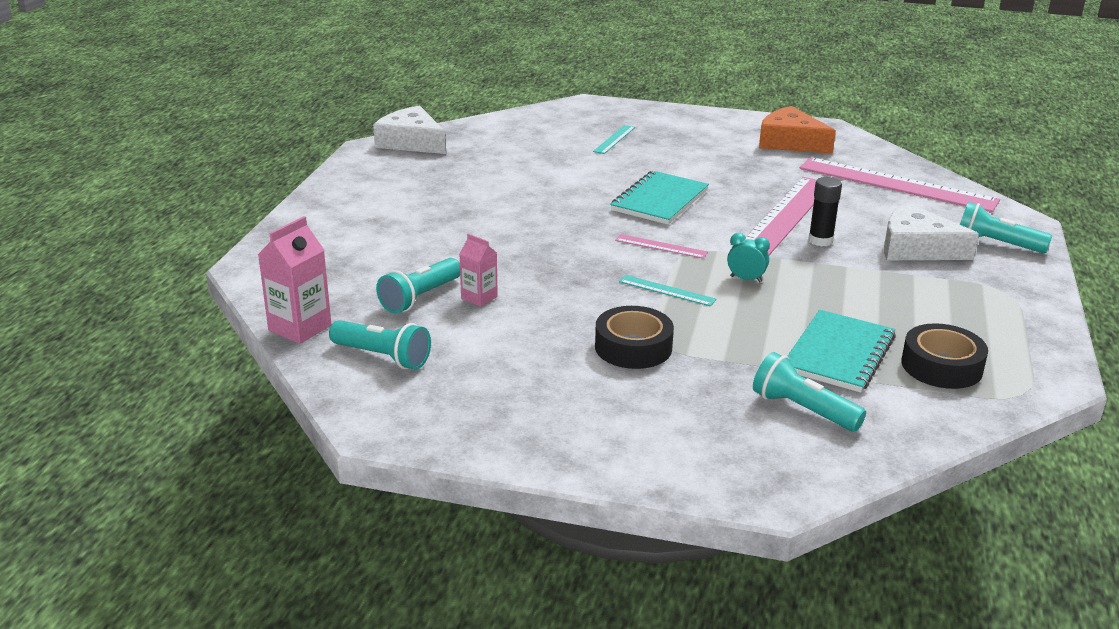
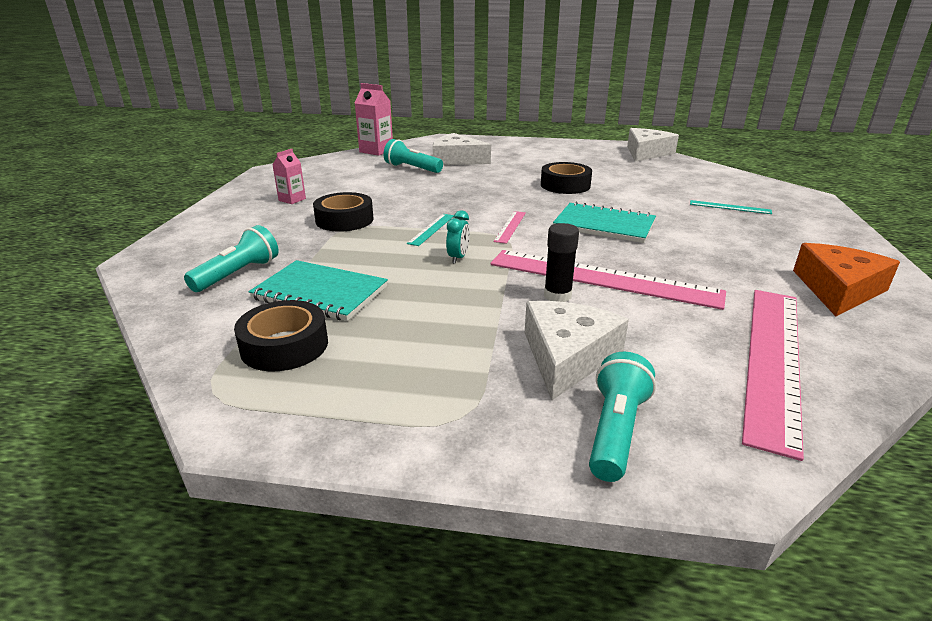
camera: 85 degrees right, 0 degrees up
turquoise flashlight [329,320,431,370] -> none
pink carton [460,233,498,307] -> pink carton moved to [272,149,306,204]
none -> white cheese [433,133,491,165]
none -> black tape [541,162,592,194]

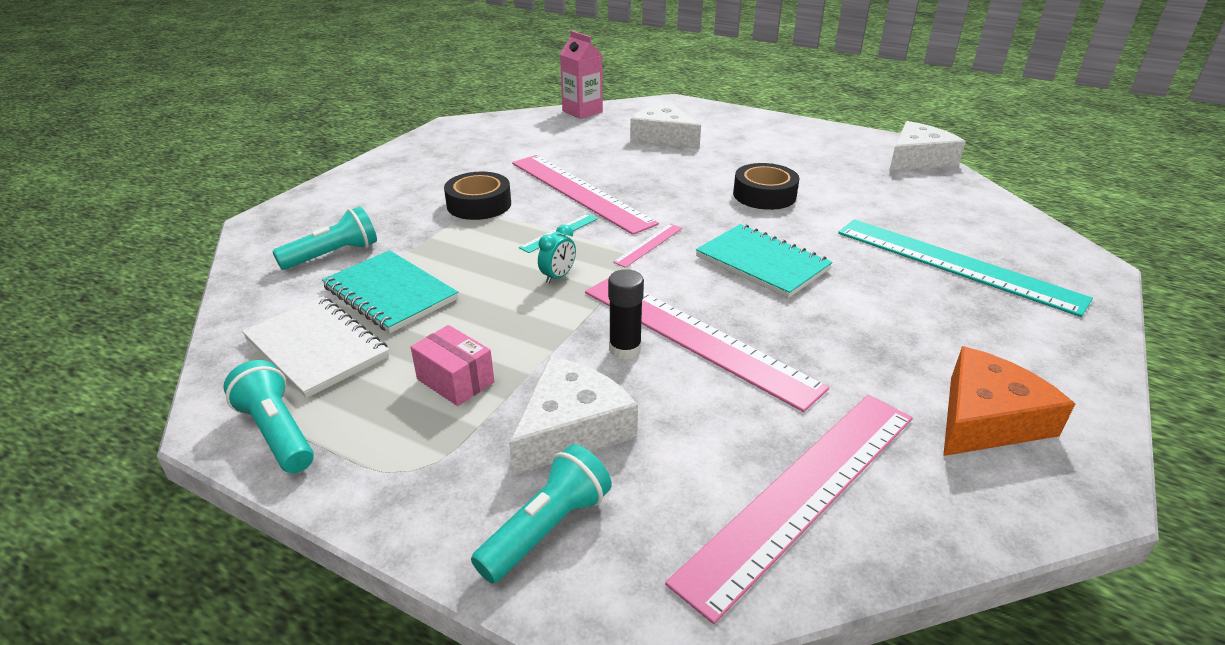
camera: 20 degrees right, 5 degrees up
black tape [234,300,328,372] -> white notebook [242,297,389,398]
pink carton [272,149,306,204] -> none
turquoise flashlight [383,139,443,173] -> turquoise flashlight moved to [223,360,314,473]
turquoise ruler [690,200,772,214] -> turquoise ruler [838,219,1093,317], size x2.33
none -> pink box [411,325,495,406]
none -> pink ruler [512,155,659,235]

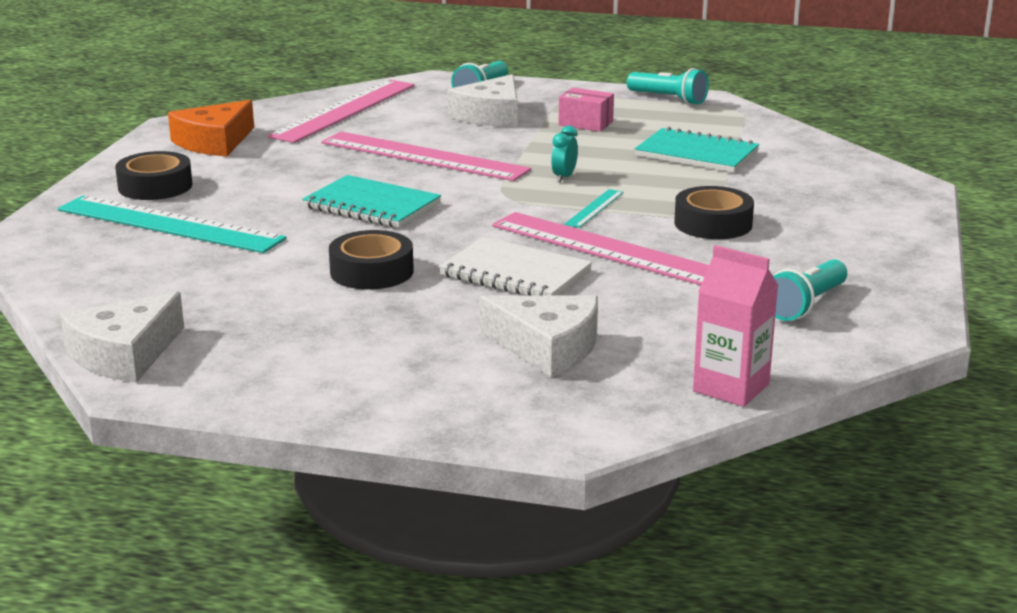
camera: 165 degrees right, 10 degrees down
white notebook [242,297,389,398] -> white notebook moved to [439,237,592,296]
turquoise flashlight [272,206,377,270] -> turquoise flashlight moved to [773,259,847,321]
black glue stick [608,269,644,360] -> none
pink ruler [613,224,682,268] -> none
none -> black tape [115,151,192,200]

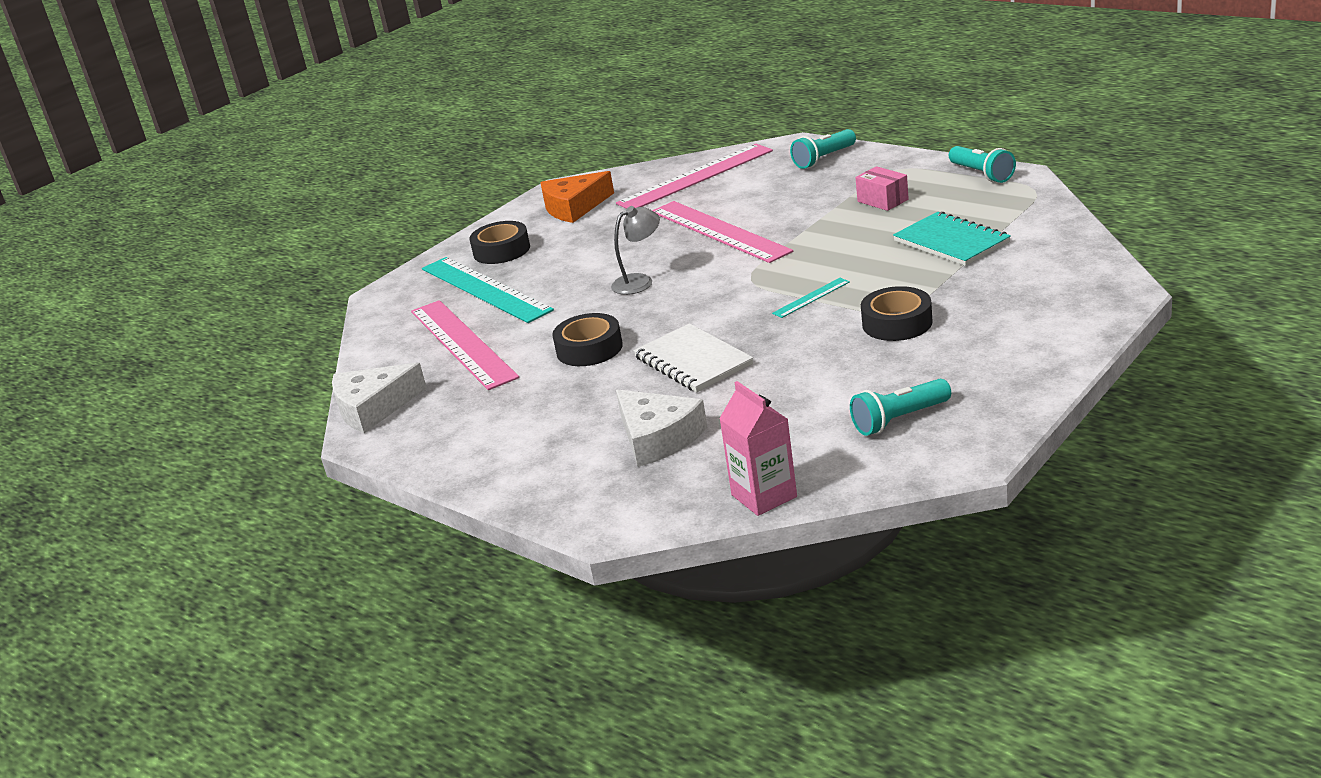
camera: 30 degrees right, 5 degrees up
turquoise notebook [302,175,441,228] -> grey lamp [611,206,660,295]
white cheese [448,74,517,127] -> none
pink ruler [492,212,709,285] -> pink ruler moved to [411,300,519,390]
turquoise clock [551,126,578,182] -> none

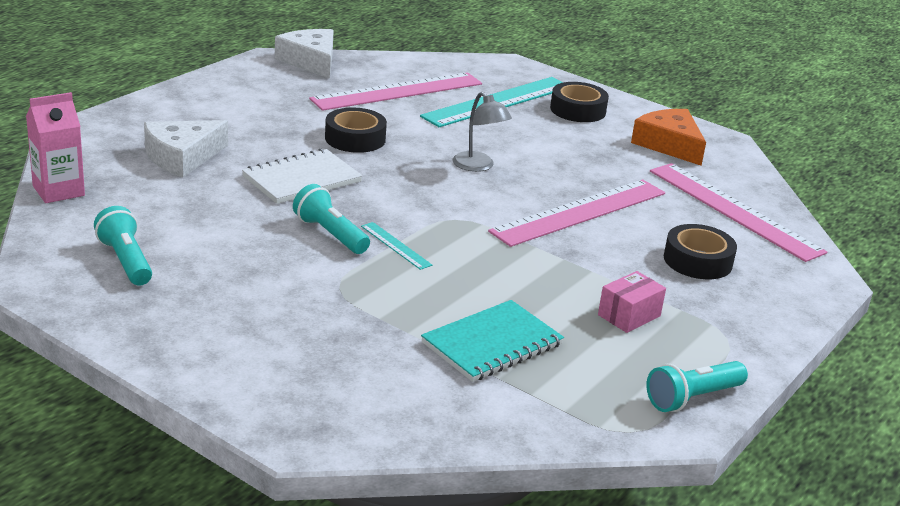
camera: 80 degrees right, 0 degrees up
turquoise flashlight [790,129,856,169] -> turquoise flashlight moved to [293,184,370,254]
black tape [861,286,933,341] -> black tape moved to [664,224,737,279]

